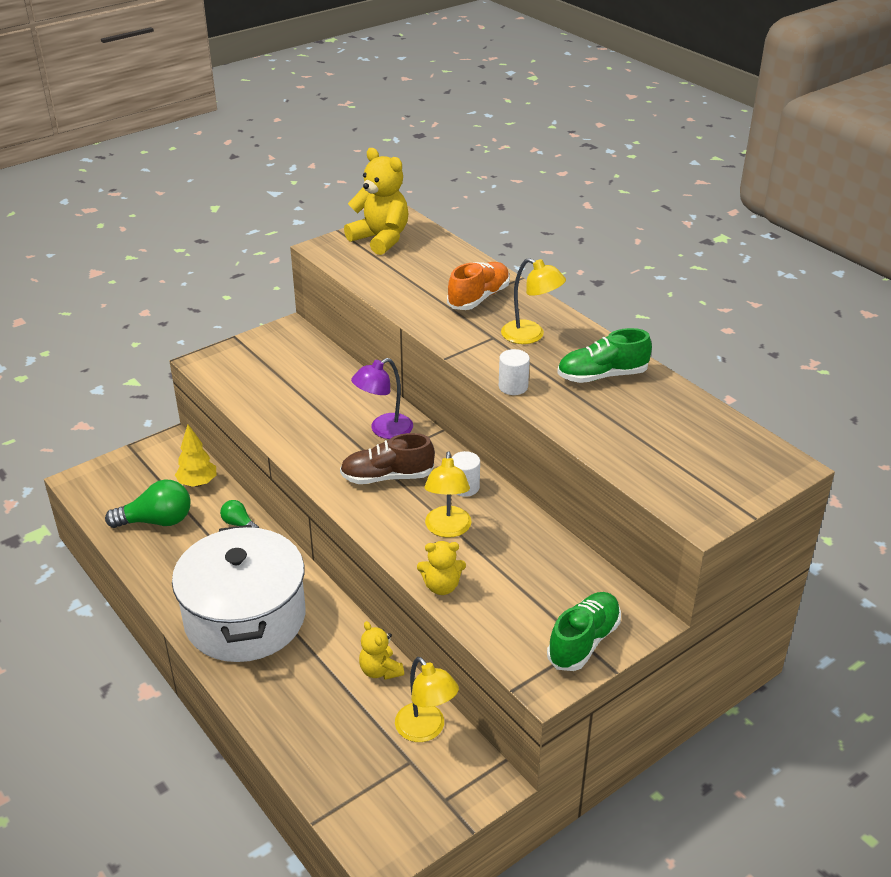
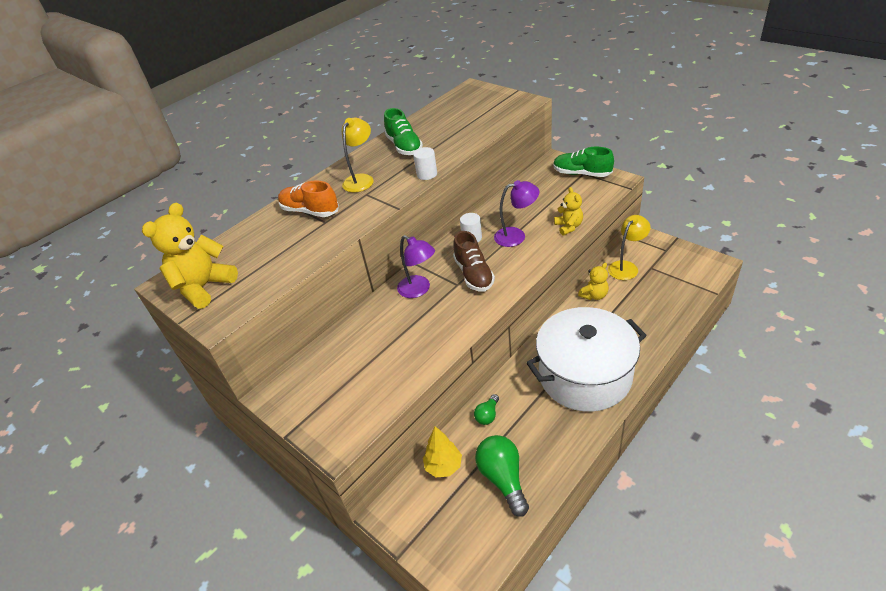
camera: 95 degrees left, 5 degrees up
yellow lamp [424,451,471,538] -> purple lamp [494,180,539,247]

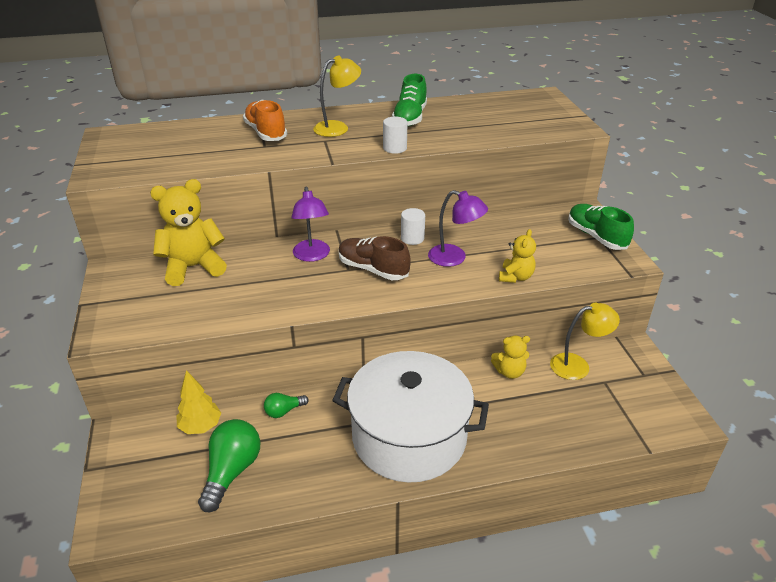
camera: 30 degrees right, 5 degrees down
yellow teddy bear [142,203,238,309] -> yellow teddy bear moved to [150,179,227,286]
brown shoe [453,231,495,291] -> brown shoe turned 105 degrees clockwise [339,236,411,280]

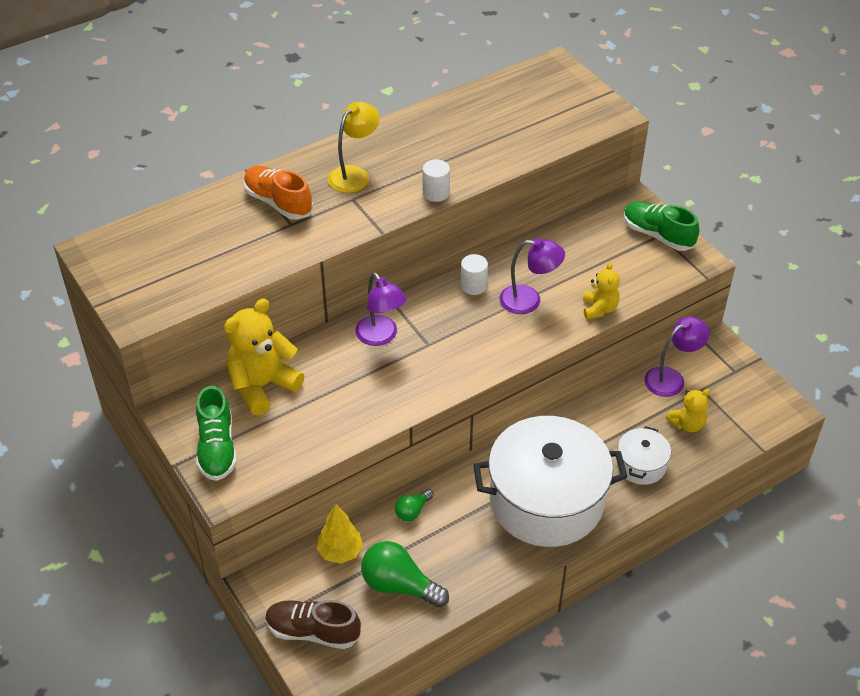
camera: 20 degrees left, 10 degrees up
green light bulb [198,419,261,512] -> green light bulb turned 60 degrees counterclockwise [361,541,449,608]
brown shoe [339,236,411,280] -> brown shoe moved to [265,600,361,649]
green shoe [392,74,427,127] -> green shoe moved to [196,386,237,481]
yellow teddy bear [491,336,530,379] -> yellow teddy bear moved to [666,389,710,432]
yellow lamp [550,303,620,380] -> purple lamp [644,316,709,397]
none -> white pot [617,426,671,485]

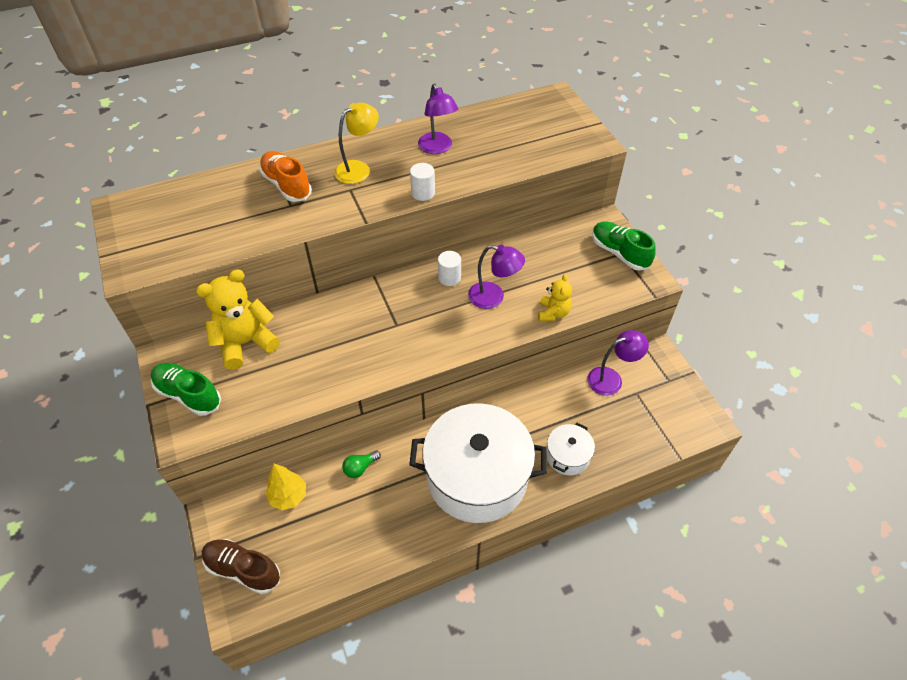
camera: 10 degrees right, 5 degrees up
green shoe [196,386,237,481] -> green shoe turned 120 degrees clockwise [151,363,221,416]
purple lamp [355,272,407,346] -> purple lamp moved to [418,83,458,154]
green light bulb [361,541,449,608] -> none
yellow teddy bear [666,389,710,432] -> none

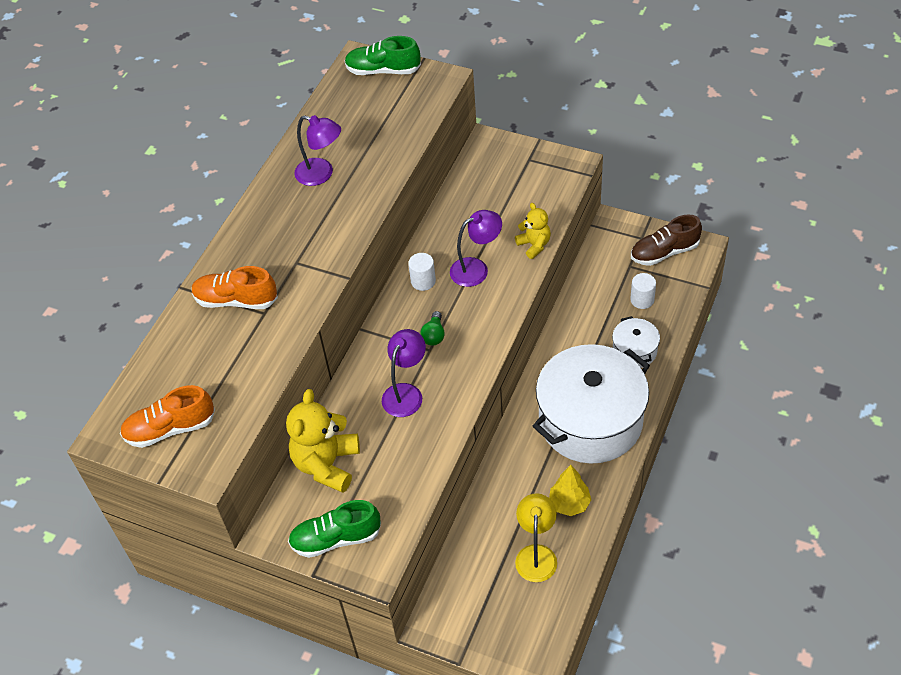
camera: 40 degrees left, 0 degrees up
brown shoe [202,539,280,594] -> brown shoe moved to [631,214,702,266]
yellow tree [265,464,306,510] -> yellow tree moved to [549,465,591,516]
yellow lamp [334,102,379,184] -> yellow lamp moved to [515,493,557,582]
green light bulb [342,450,381,478] -> green light bulb moved to [420,311,445,346]
white cylinder [410,163,435,201] -> white cylinder moved to [630,273,656,309]
purple lamp [587,330,649,395] -> purple lamp moved to [382,329,426,417]
green shoe [592,221,656,271] -> green shoe moved to [345,36,421,75]
none -> orange shoe [120,385,215,448]

